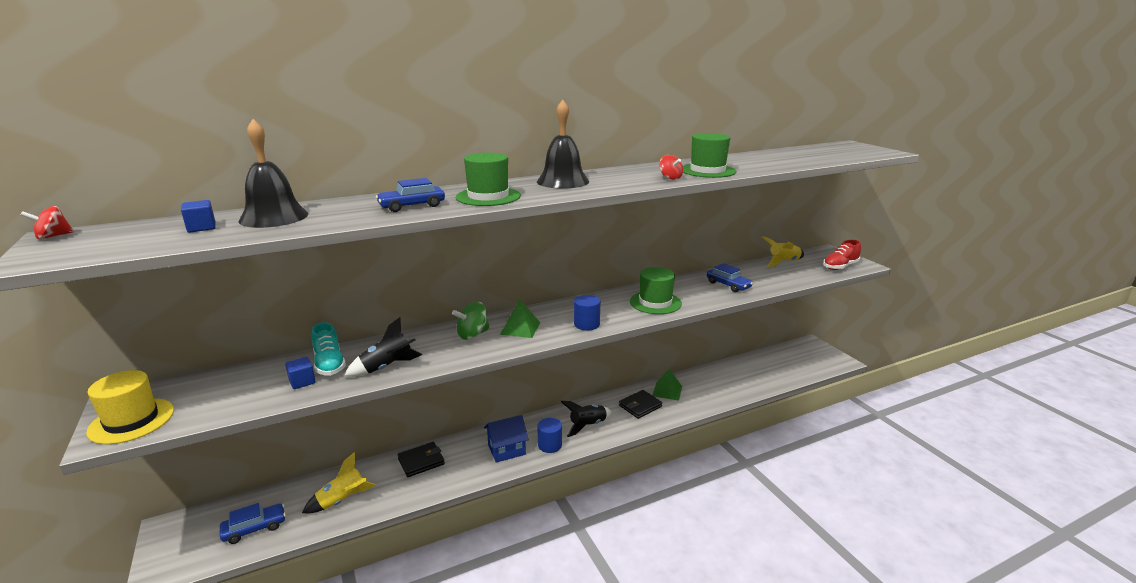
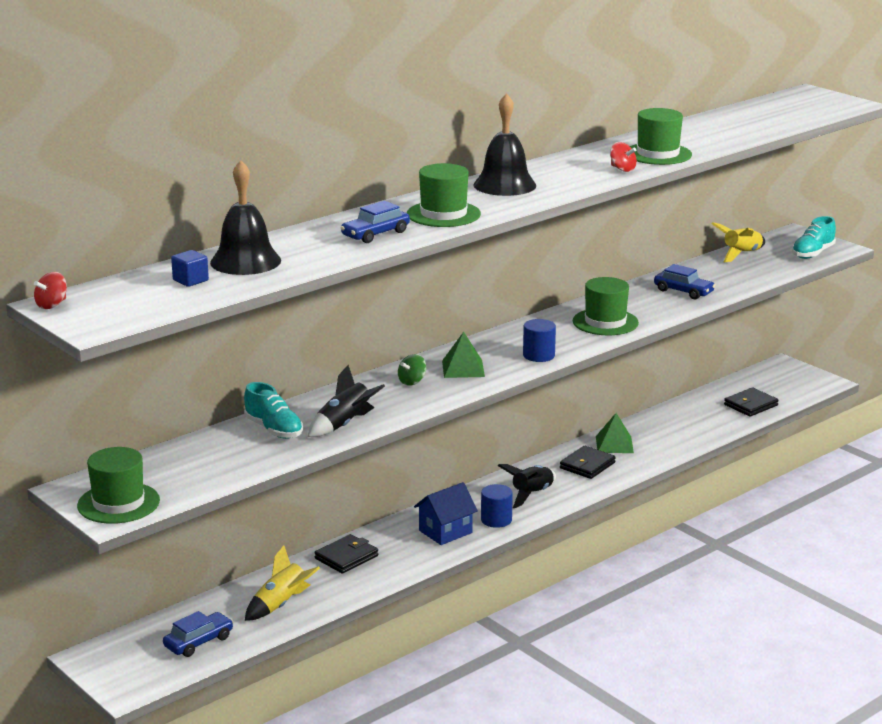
camera: 15 degrees left, 0 degrees up
yellow hat [86,370,174,444] -> green hat [77,447,160,524]
blue cube [285,357,316,389] -> none
green spinning top [452,301,490,340] -> green spinning top [398,354,426,386], size x0.66
red shoe [823,240,861,270] -> turquoise shoe [792,216,836,259]
none -> black wallet [724,387,779,417]

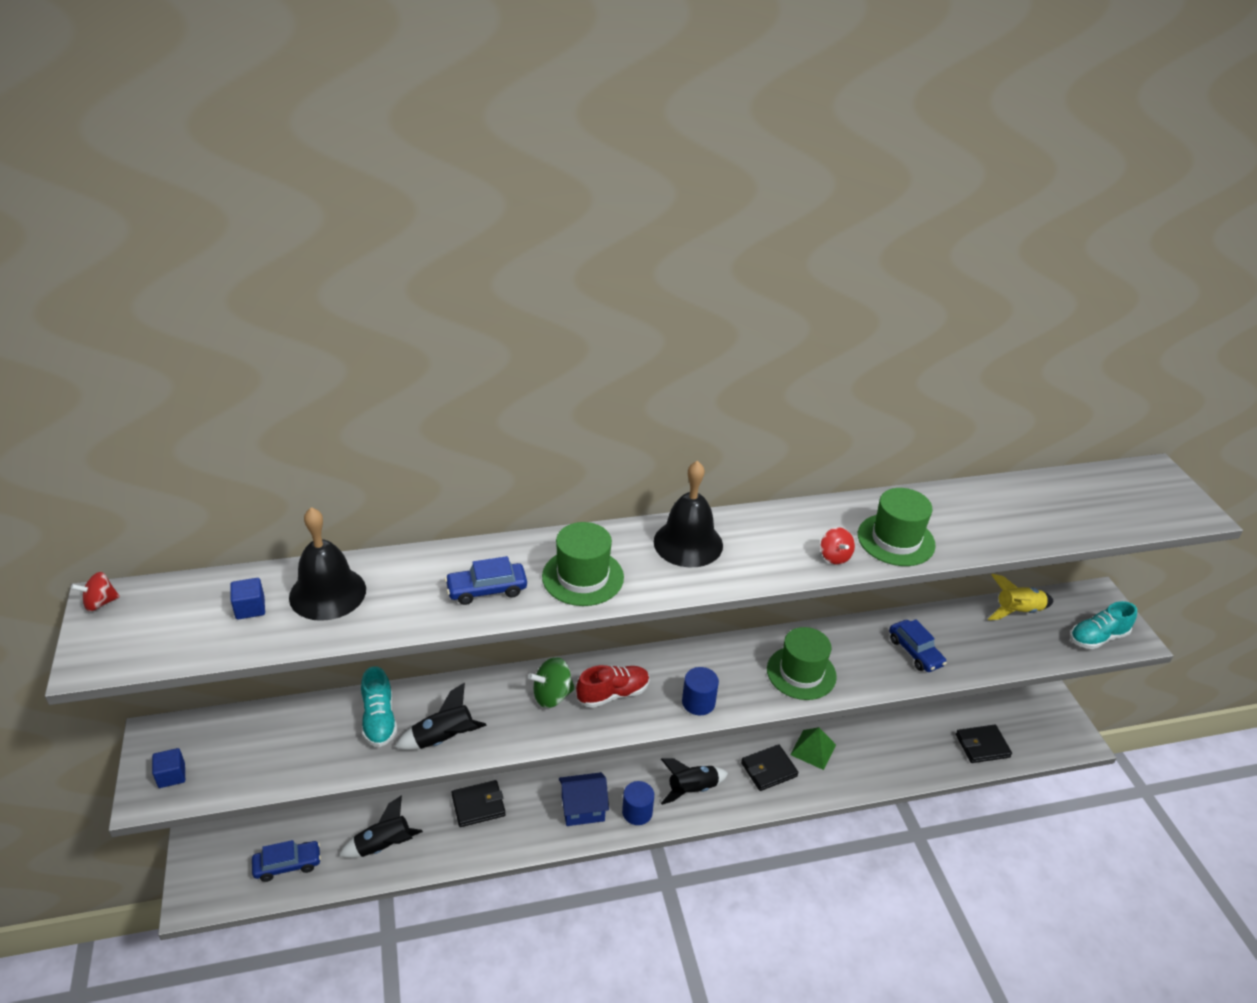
camera: 25 degrees right, 15 degrees up
green hat [77,447,160,524] -> blue cube [152,748,185,788]
yellow rocket [245,546,320,621] -> black rocket [339,795,423,858]
green spinning top [398,354,426,386] -> green spinning top [528,657,575,708], size x1.51
green pyramid [442,332,485,378] -> red shoe [576,665,649,708]

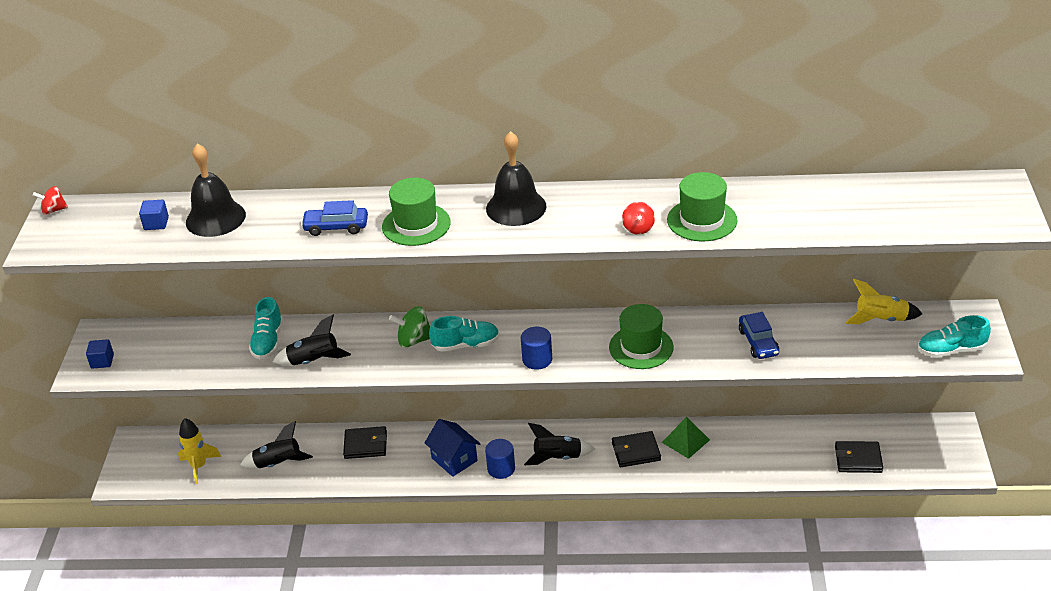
camera: 20 degrees right, 0 degrees up
blue car [252,840,321,882] -> yellow rocket [178,418,221,484]
blue house [559,772,609,826] -> blue house turned 45 degrees clockwise [424,419,481,477]
red shoe [576,665,649,708] -> turquoise shoe [429,316,500,352]

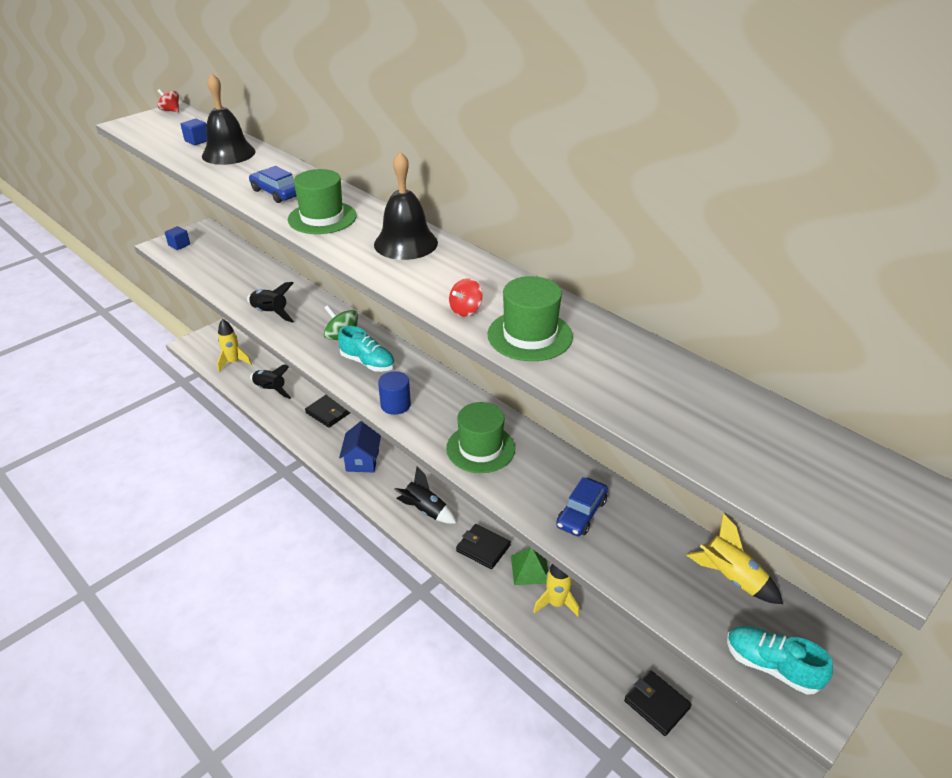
camera: 40 degrees right, 0 degrees up
turquoise shoe [249,297,283,359] -> none
blue cylinder [485,439,515,479] -> none
none -> yellow rocket [533,564,580,617]

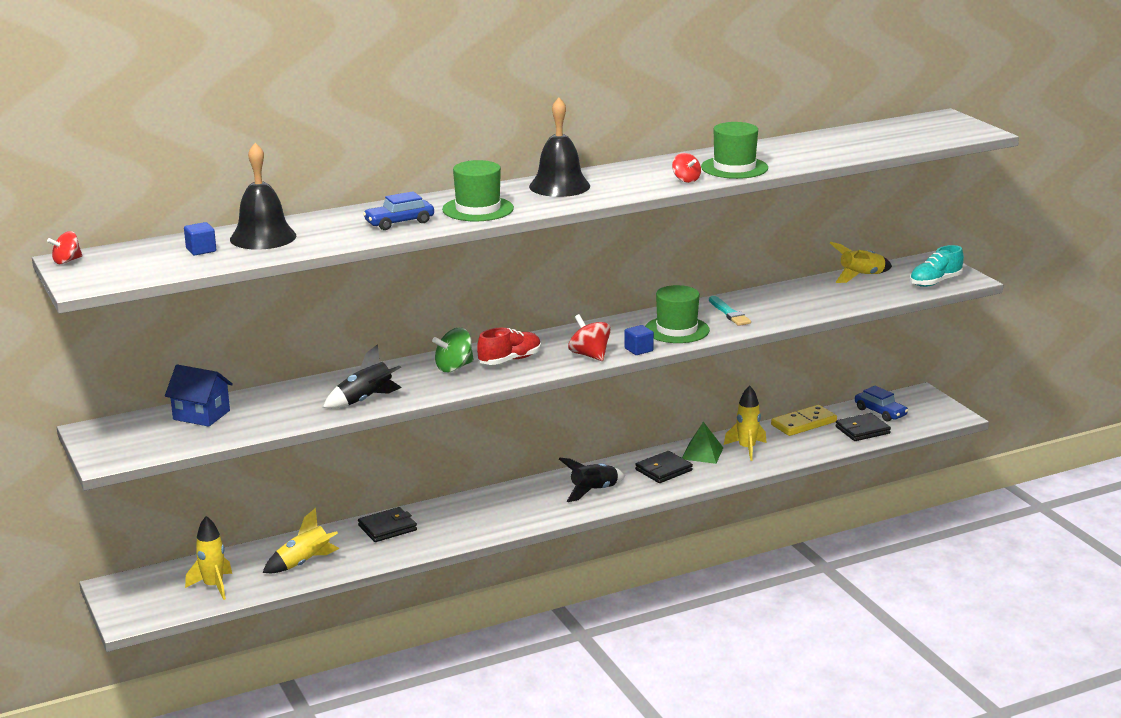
camera: 70 degrees left, 15 degrees down
blue cube [165,226,190,250] -> blue cube moved to [625,325,654,355]
black rocket [250,365,291,399] -> yellow rocket [263,508,340,573]
turquoise shoe [338,326,395,372] -> red shoe [477,328,541,365]
blue house [339,421,381,472] -> blue house moved to [165,364,233,427]
blue cylinder [378,371,411,415] -> red spinning top [568,314,611,361]
blue car [556,477,608,536] -> blue car moved to [855,386,908,421]
none -> turquoise brush [709,296,751,326]
none -> yellow domino [771,405,837,436]

